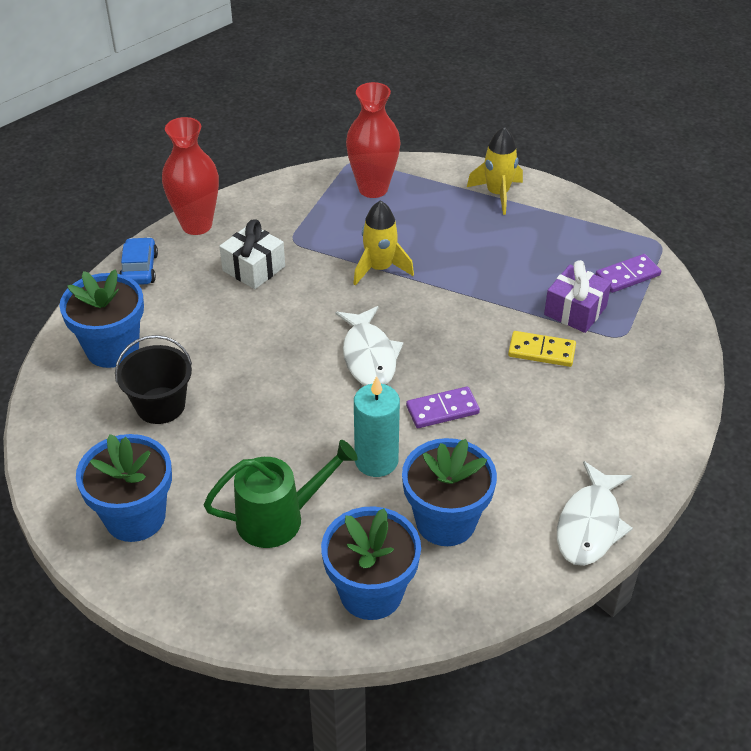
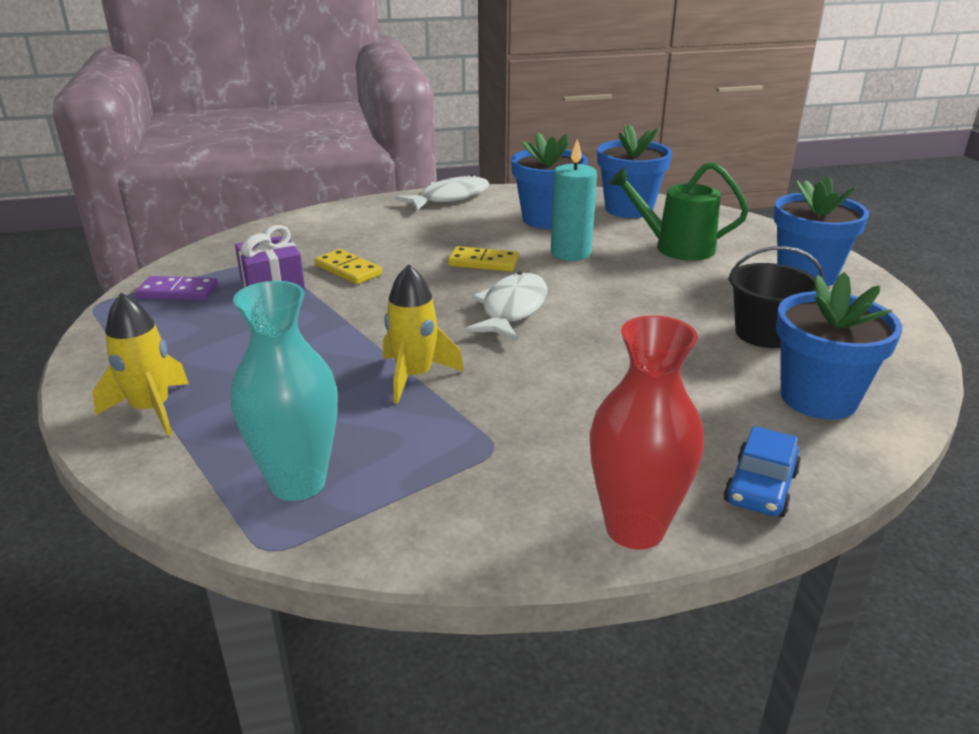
camera: 150 degrees left, 15 degrees down
white gift [219,220,285,289] -> none
red vase [346,82,401,198] -> turquoise vase [231,281,338,501]
purple domino [406,386,480,428] -> yellow domino [448,246,519,272]

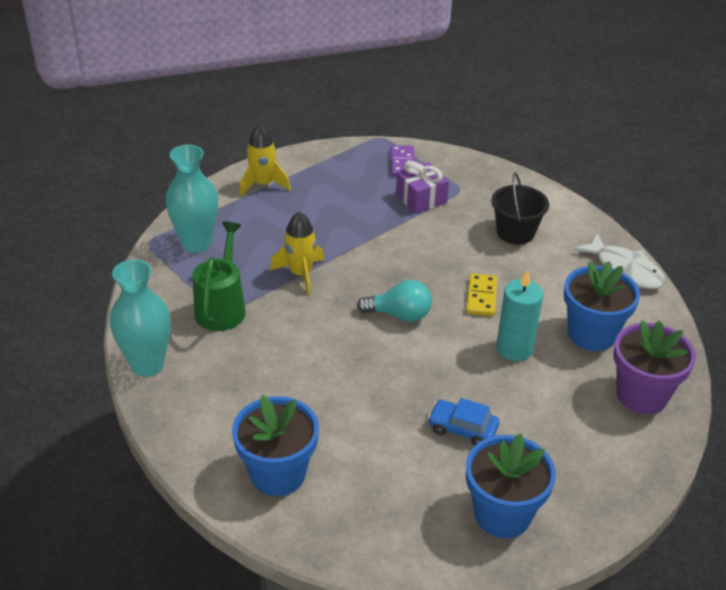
camera: 85 degrees right, 10 degrees up
yellow domino [315,249,382,284] -> none
white fish [464,272,548,341] -> turquoise light bulb [357,280,432,322]
red vase [590,315,704,550] -> turquoise vase [110,260,171,377]
blue flower pot [597,124,672,218] -> purple flower pot [614,320,696,414]
green watering can [609,162,749,261] -> green watering can moved to [193,222,246,331]
blue car [724,426,801,517] -> blue car moved to [428,398,499,446]
black bucket [728,246,824,348] -> black bucket moved to [491,172,549,245]

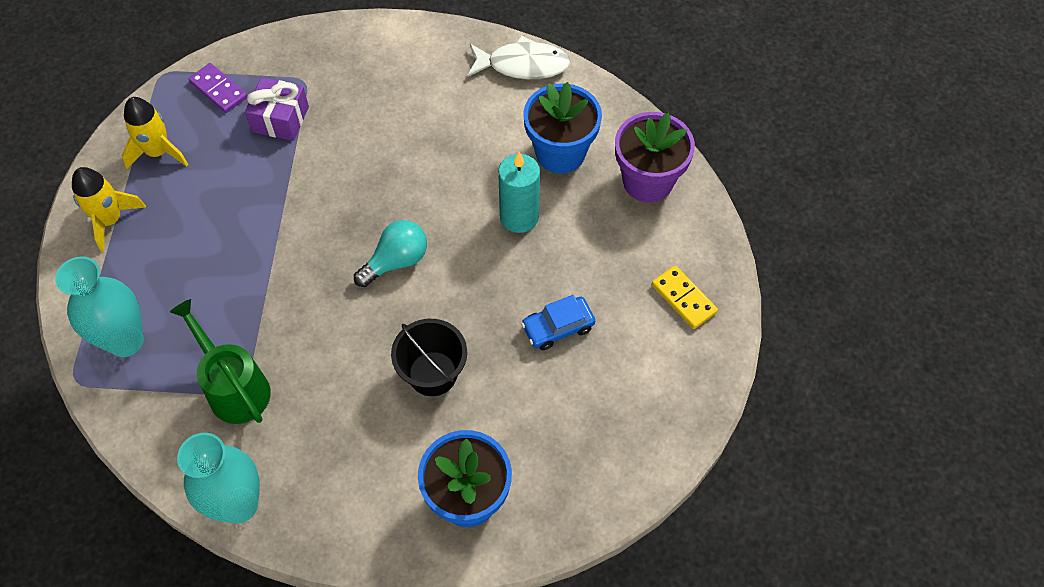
camera: 45 degrees left, 20 degrees up
yellow rocket [270,212,324,295] -> yellow rocket moved to [122,97,189,169]
yellow domino [466,273,497,316] -> yellow domino moved to [652,265,718,329]
blue flower pot [466,433,556,538] -> none
black bucket [491,172,549,245] -> black bucket moved to [391,319,467,396]

